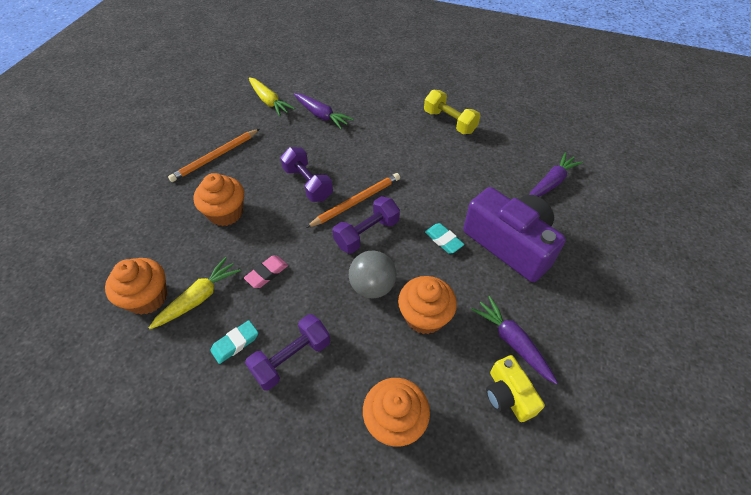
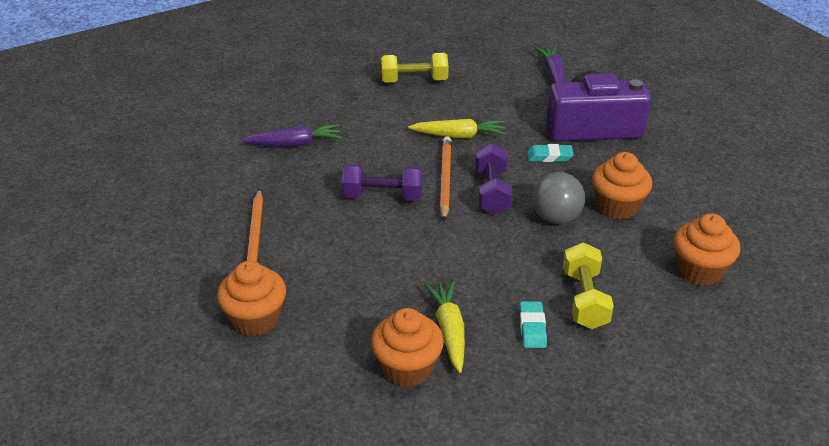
camera: 50 degrees left, 15 degrees down
orange cupcake [194,173,244,226] -> orange cupcake moved to [217,261,286,336]
pink eraser [244,255,288,288] -> none
purple dumbbell [245,314,330,390] -> yellow dumbbell [563,242,614,329]
yellow carrot [249,77,295,117] -> yellow carrot moved to [408,119,506,138]
purple carrot [471,296,558,384] -> none
yellow camera [486,355,545,422] -> none

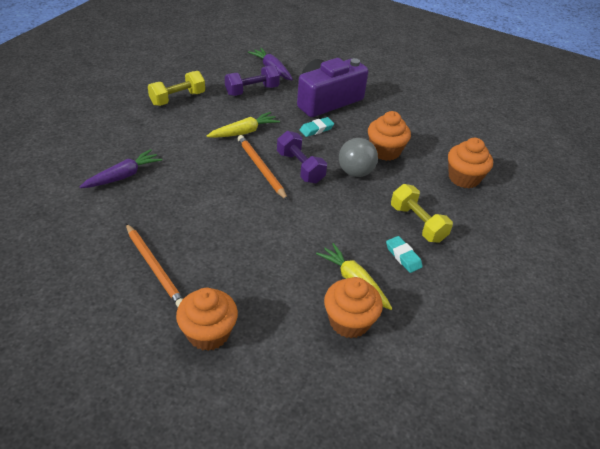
camera: 35 degrees left, 5 degrees up
purple dumbbell [342,164,422,201] -> purple dumbbell moved to [225,65,280,96]

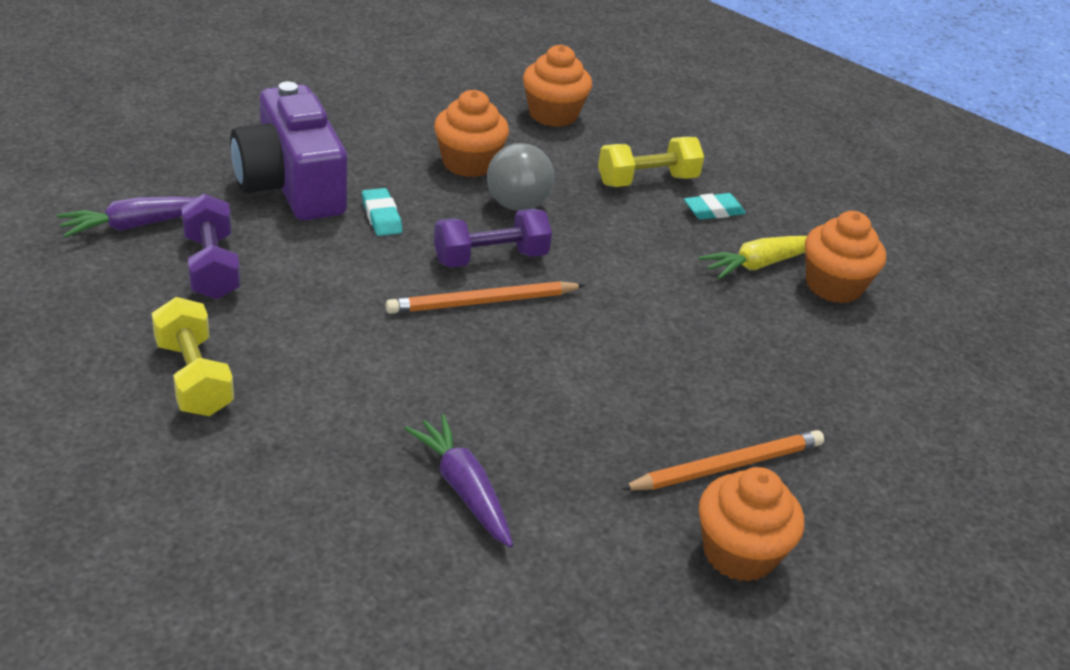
camera: 80 degrees left, 5 degrees down
orange cupcake [176,288,238,351] -> orange cupcake moved to [699,467,804,582]
yellow carrot [207,112,280,138] -> none

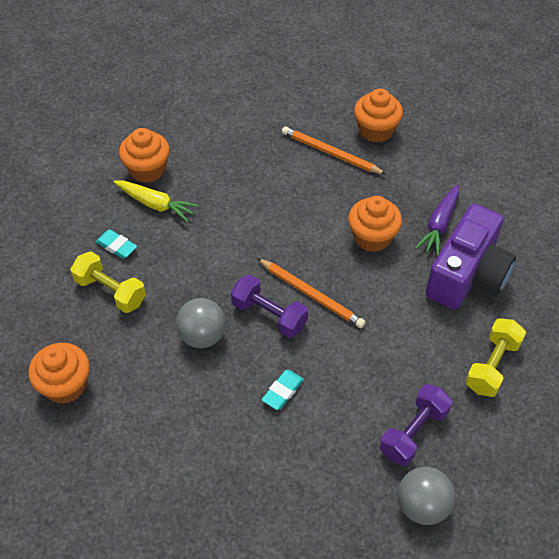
camera: 120 degrees left, 15 degrees up
purple carrot [57,197,197,238] -> grey ball [398,467,455,525]
purple camera [230,82,347,221] -> purple camera moved to [426,204,516,310]
orange cupcake [434,90,509,177] -> orange cupcake moved to [348,196,402,252]

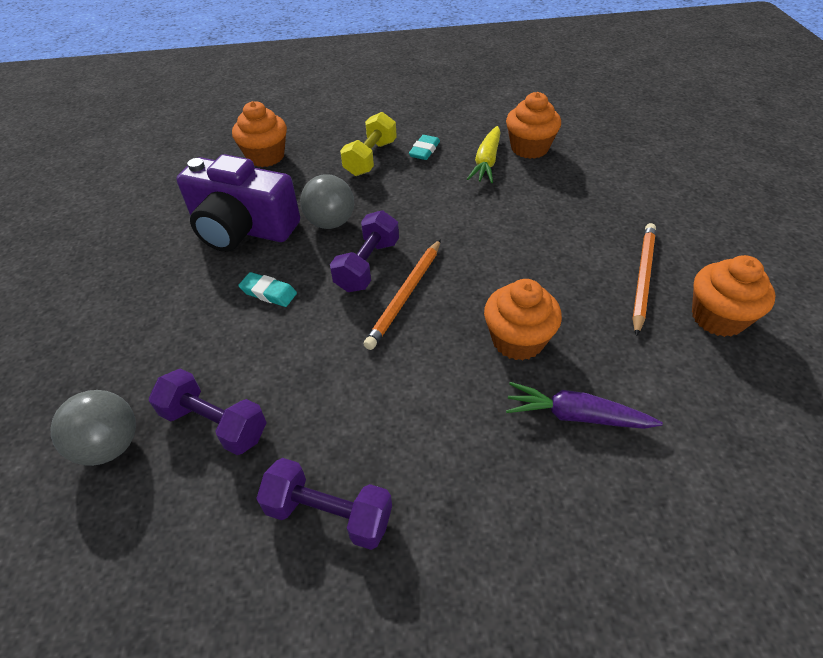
camera: 80 degrees right, 5 degrees down
purple camera [426,204,516,310] -> purple camera moved to [177,154,300,252]
yellow dumbbell [465,318,526,397] -> purple dumbbell [256,458,392,550]

